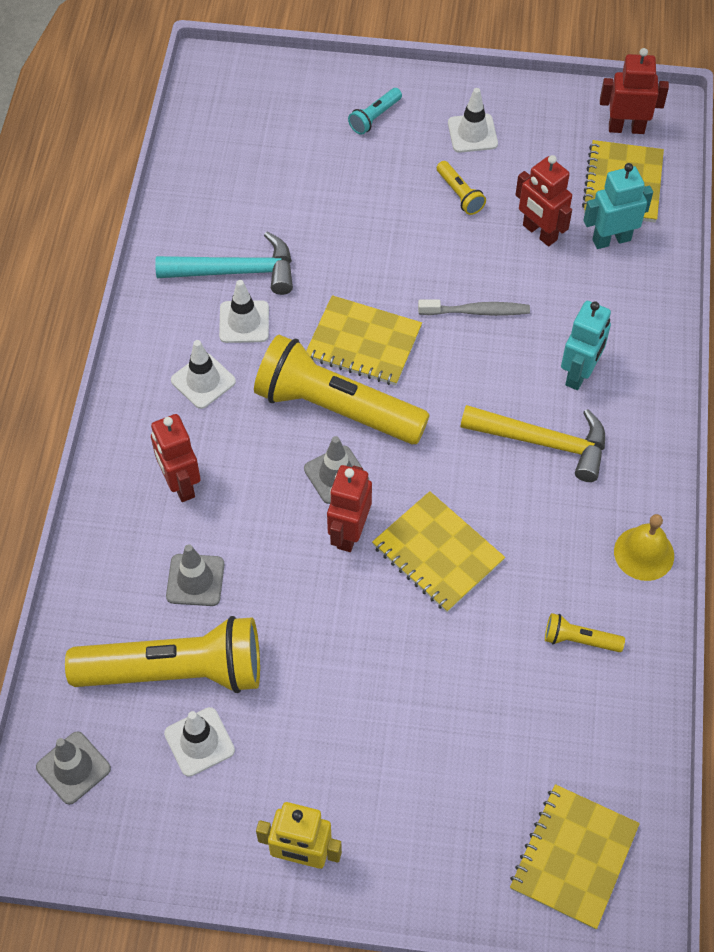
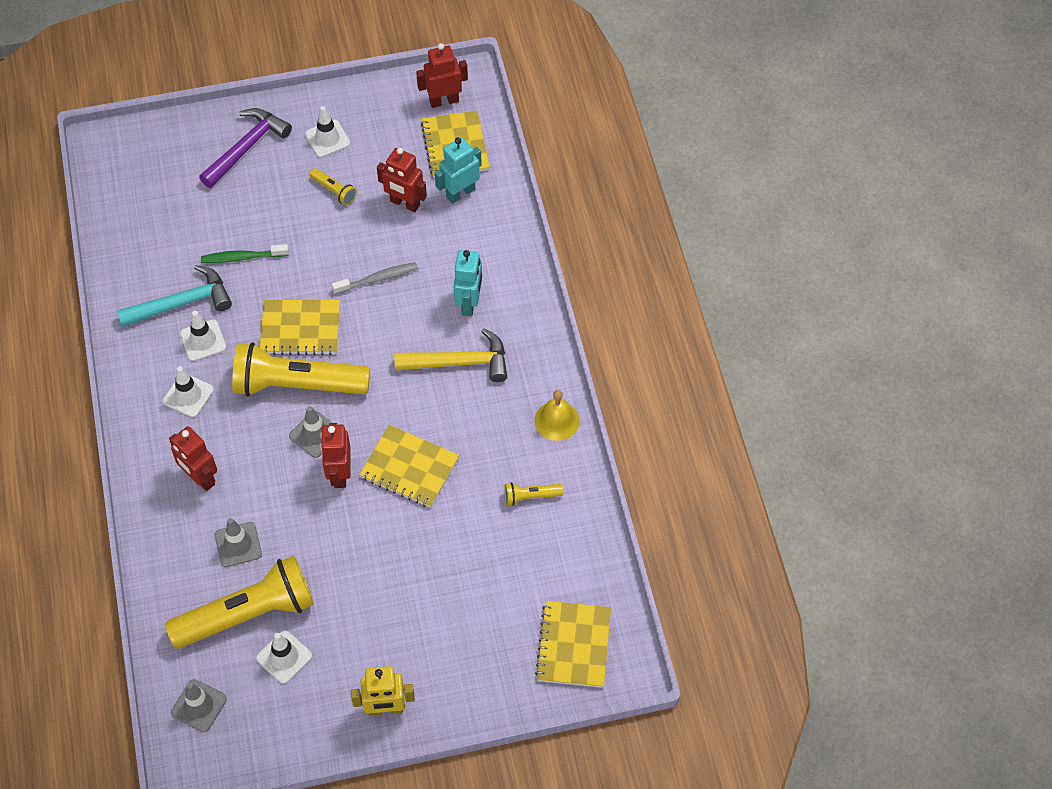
camera: 20 degrees left, 0 degrees up
turquoise flashlight [348,88,402,135] -> purple hammer [199,108,292,188]
none -> green toothbrush [201,244,289,263]

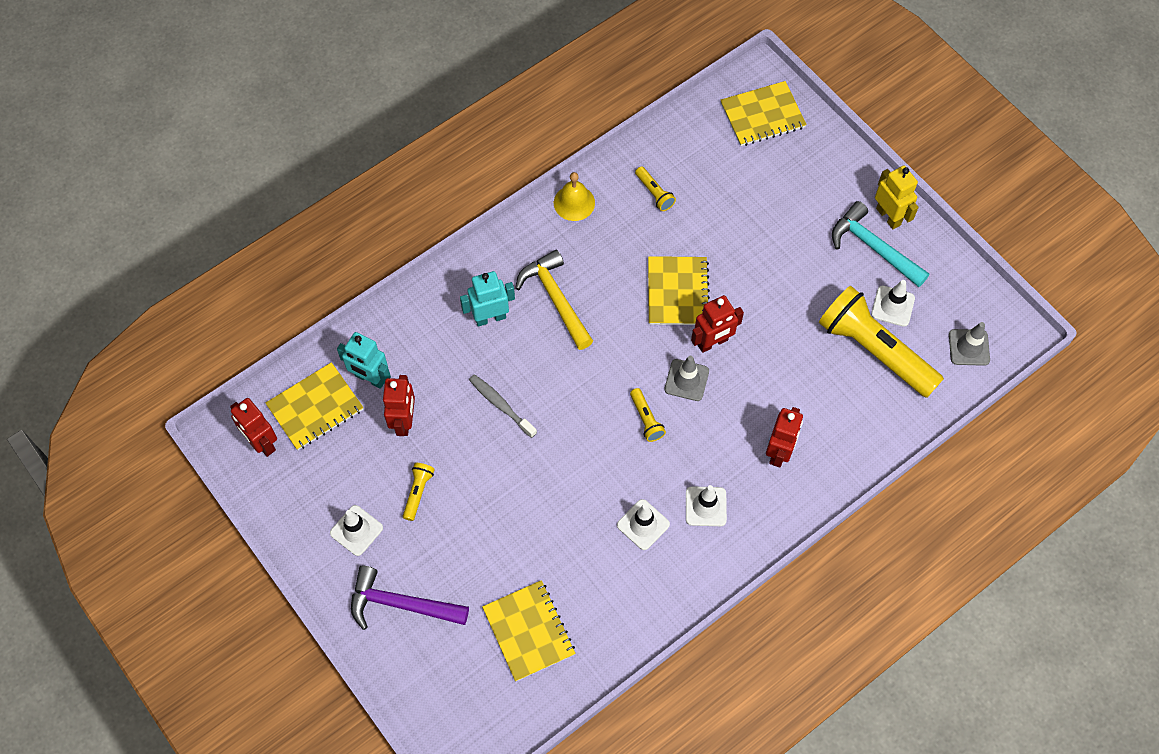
camera: 115 degrees left, 5 degrees up
turquoise hammer [117,265,232,327] -> turquoise hammer moved to [832,201,929,287]
green toothbrush [201,244,289,263] -> none
grey traffic cone [215,518,262,567] -> none
yellow flashlight [232,342,370,396] -> yellow flashlight [630,388,666,442], size x0.42
yellow notebook [260,300,340,355] -> yellow notebook moved to [482,580,576,681]

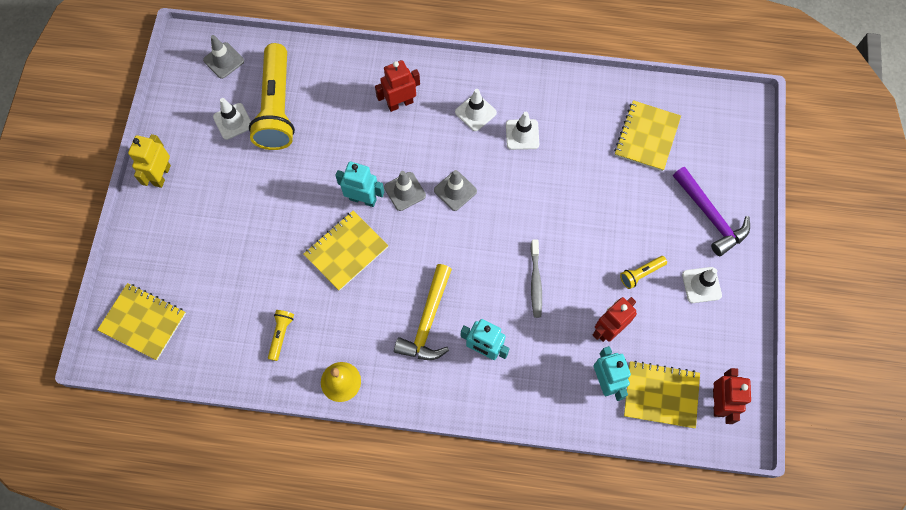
camera: 135 degrees left, 5 degrees up
yellow flashlight [630,388,666,442] -> grey traffic cone [434,170,477,211]
red robot [691,295,744,353] -> turquoise robot [335,162,384,207]
turquoise hammer [832,201,929,287] -> none

